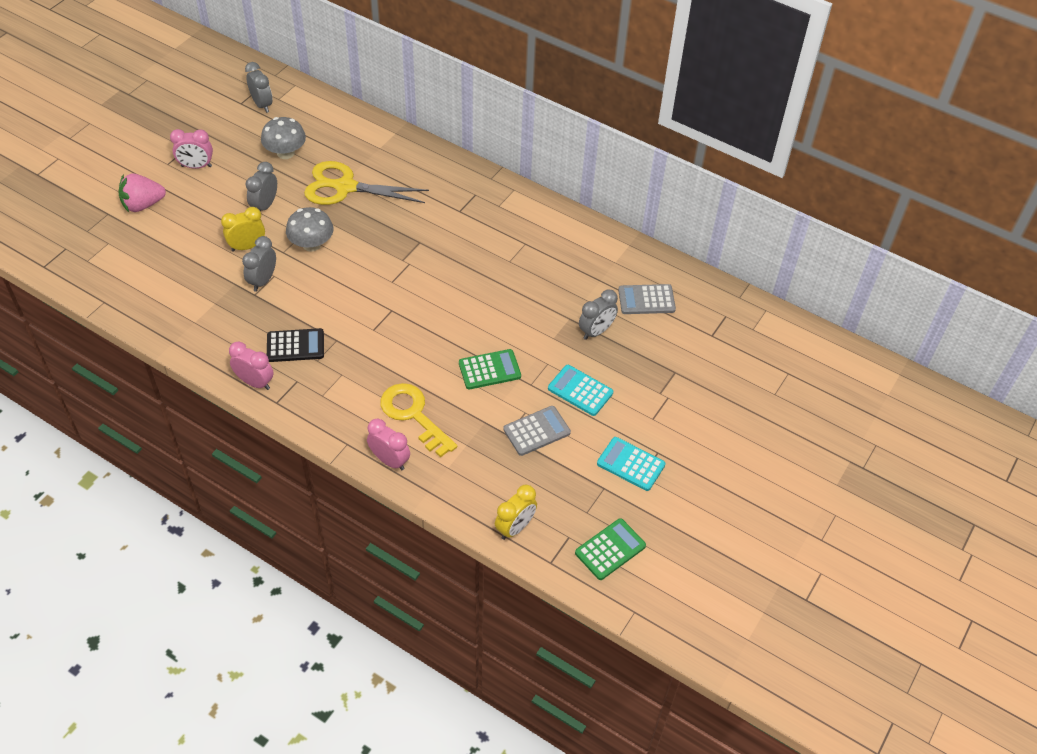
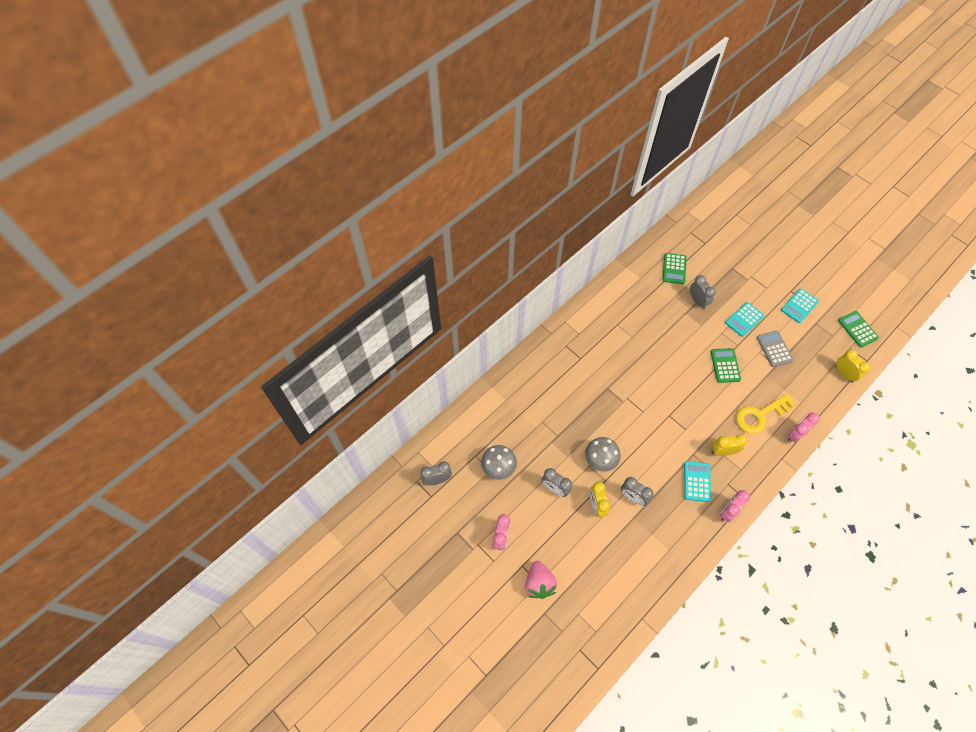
camera: 75 degrees left, 10 degrees up
black calculator [267,328,324,362] -> turquoise calculator [684,461,711,502]
yellow scissors [304,161,429,205] -> none
grey calculator [618,284,676,314] -> green calculator [663,253,686,284]
none -> yellow clock [712,434,747,456]

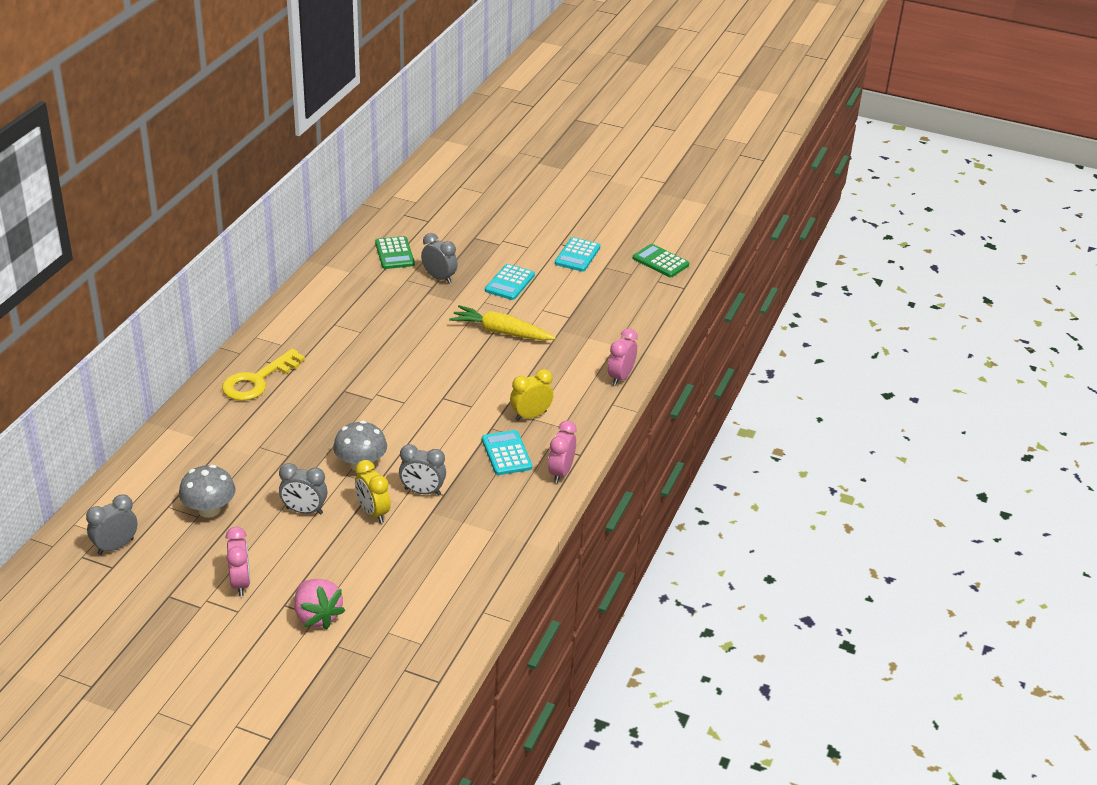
camera: 25 degrees left, 25 degrees down
green calculator [711,348,741,383] -> yellow carrot [449,305,556,341]
yellow key [736,394,795,434] -> yellow key moved to [222,349,305,401]
grey calculator [757,331,793,367] -> none
yellow clock [836,349,871,382] -> none

